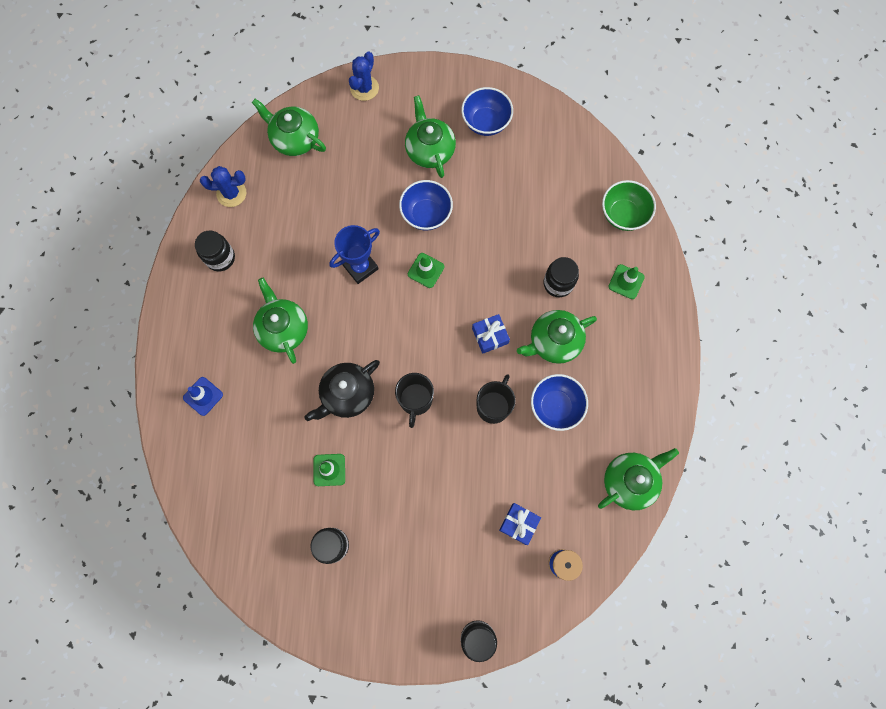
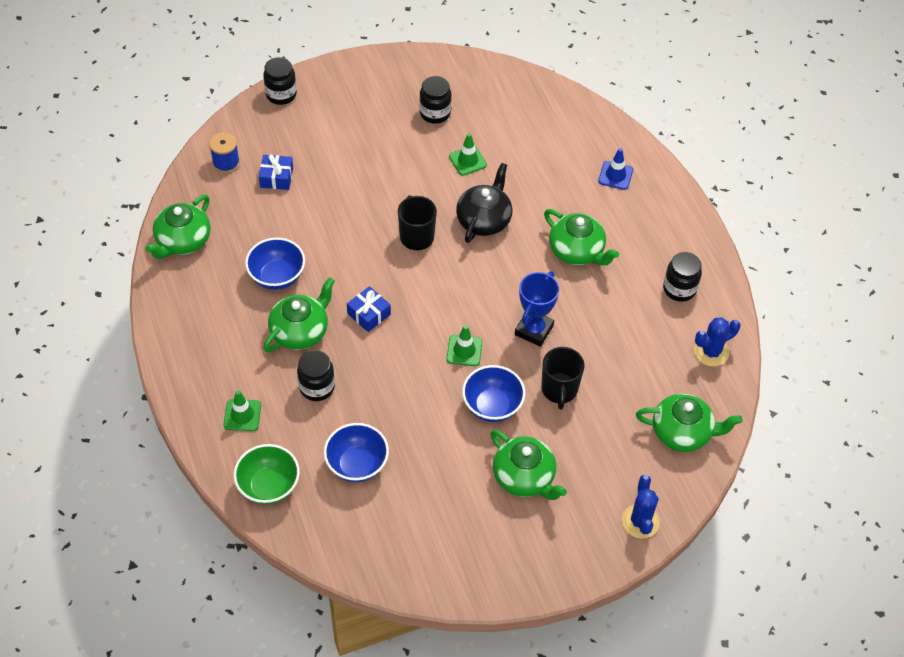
camera: 155 degrees right, 20 degrees down
blue bowl [461,87,513,136] -> blue bowl moved to [324,423,389,482]
black mug [477,374,516,424] -> black mug moved to [541,347,585,410]

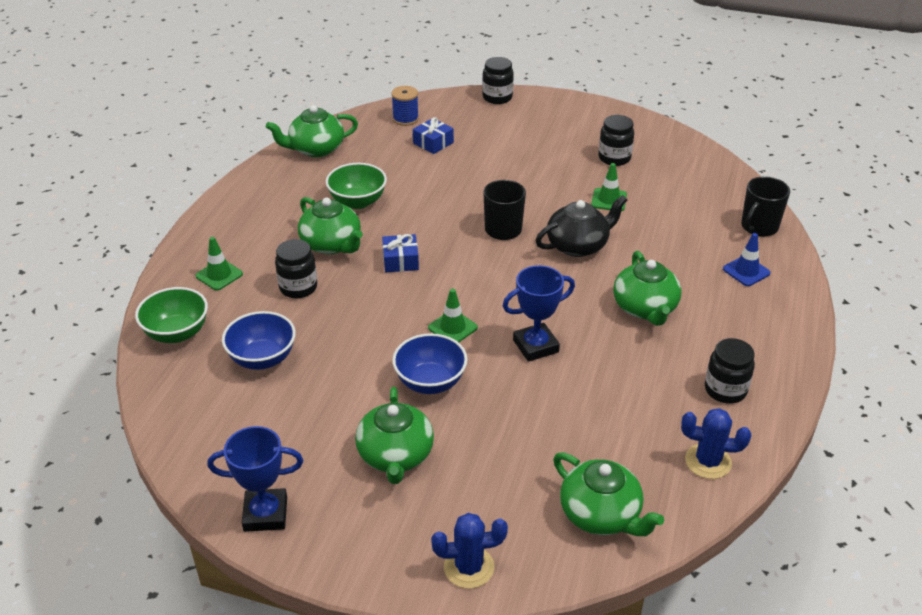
camera: 40 degrees right, 15 degrees down
blue bowl [245,238,305,290] -> green bowl [326,163,387,209]
green teapot [263,277,335,352] -> green teapot turned 60 degrees clockwise [298,197,363,254]
black mug [541,347,585,410] -> black mug moved to [741,176,790,237]
blue cactus [622,475,660,539] -> blue cactus turned 45 degrees clockwise [431,513,508,589]
none -> blue trophy [208,426,303,532]

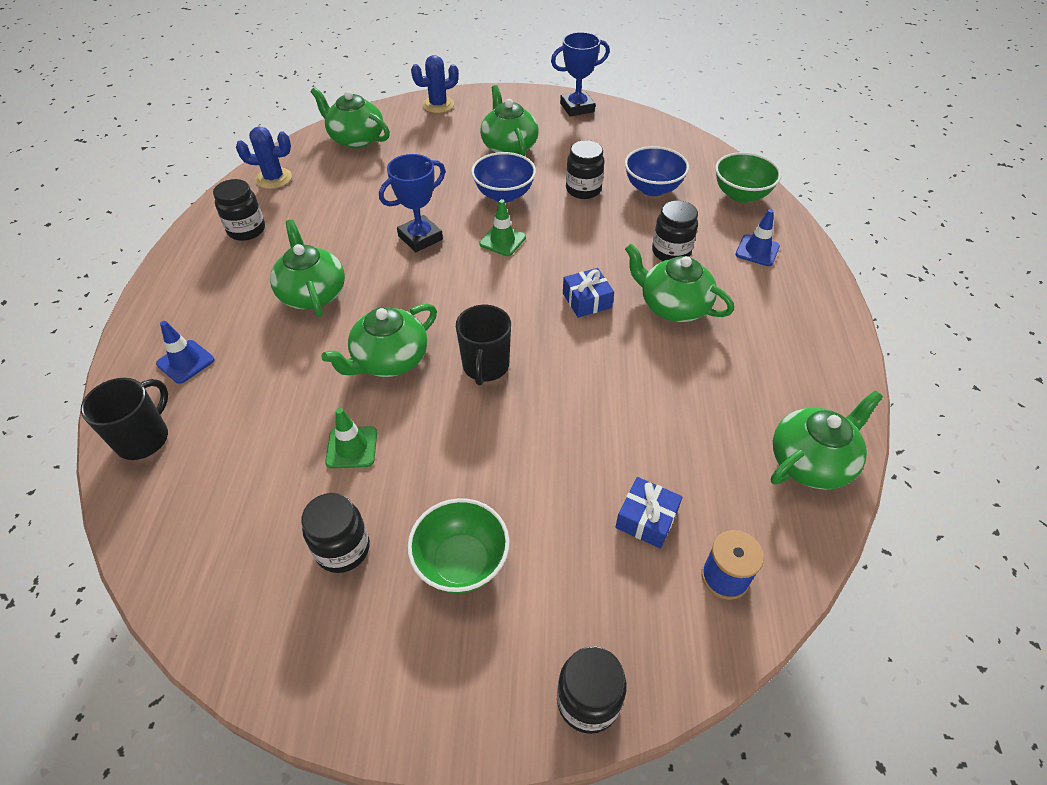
camera: 165 degrees right, 10 degrees up
green traffic cone [196,237,243,290] -> blue traffic cone [735,209,780,266]
green bowl [326,163,387,209] -> green bowl moved to [407,498,509,593]
black teapot [536,195,627,257] -> green teapot [321,304,437,377]
none -> black jar [566,140,604,199]

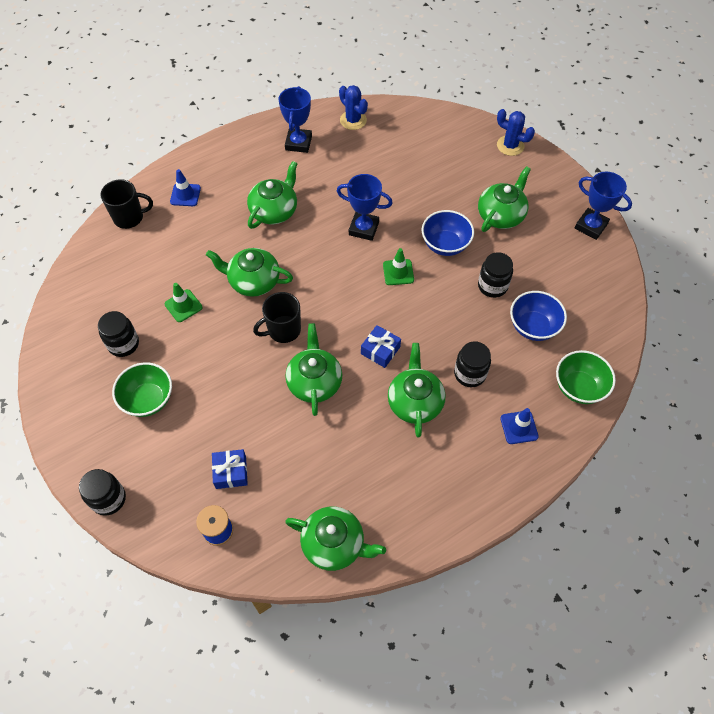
camera: 55 degrees right, 10 degrees up
black jar [213,179,265,241] -> blue trophy [278,86,312,153]
green teapot [311,87,390,148] -> green teapot moved to [285,323,342,416]

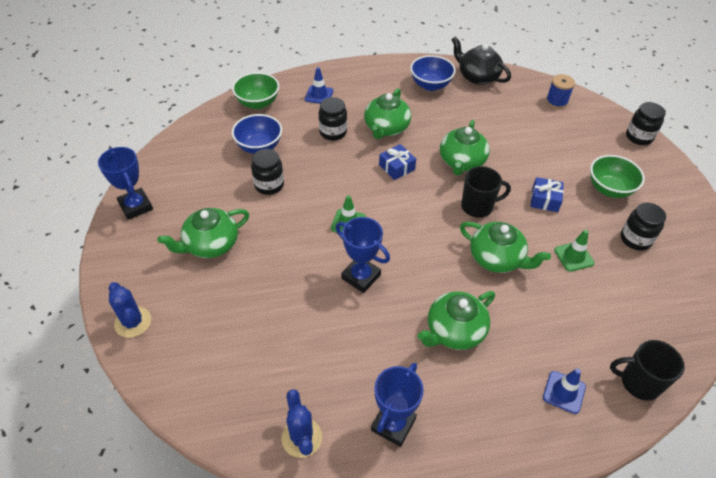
camera: 160 degrees left, 10 degrees down
blue gift [212,449,248,489] -> blue gift moved to [531,177,564,212]
green teapot [285,506,386,571] -> black teapot [451,37,511,85]
blue bowl [422,210,474,256] -> blue bowl moved to [410,55,456,91]

